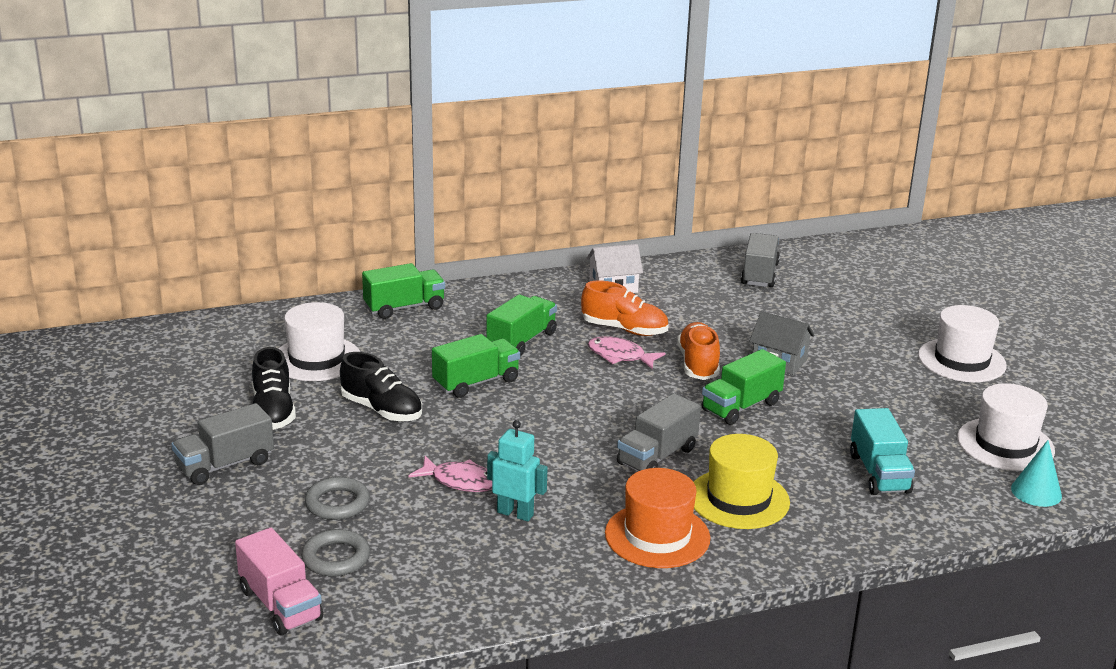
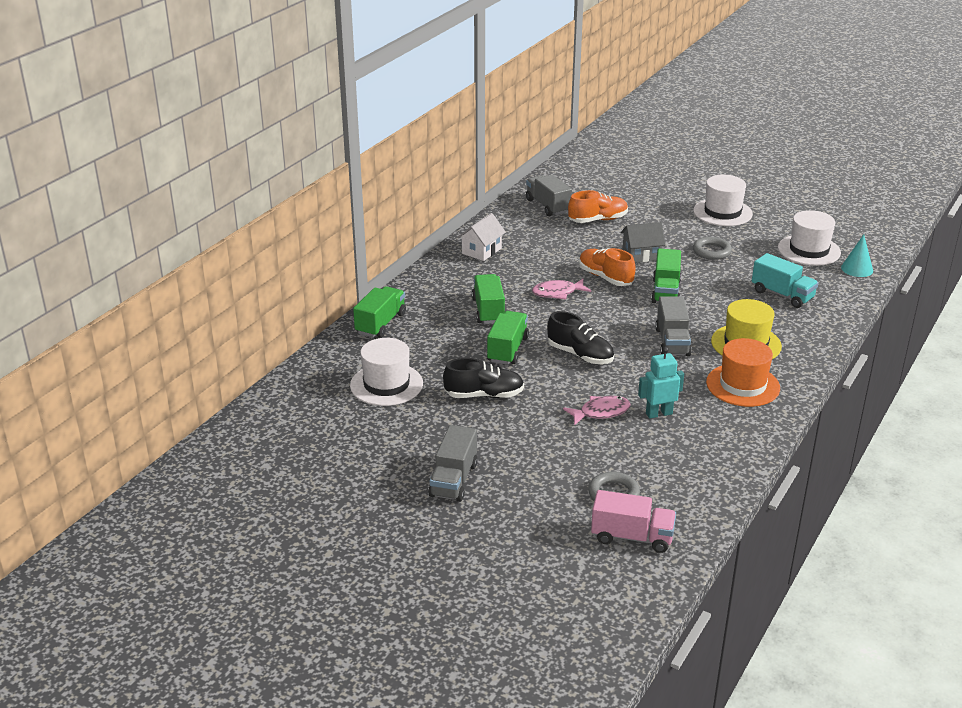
camera: 40 degrees left, 5 degrees up
black shoe [252,347,296,430] -> black shoe moved to [547,311,614,364]
grey ring [305,477,370,520] -> grey ring moved to [693,237,732,260]
orange shoe [581,280,668,336] -> orange shoe moved to [568,190,628,223]

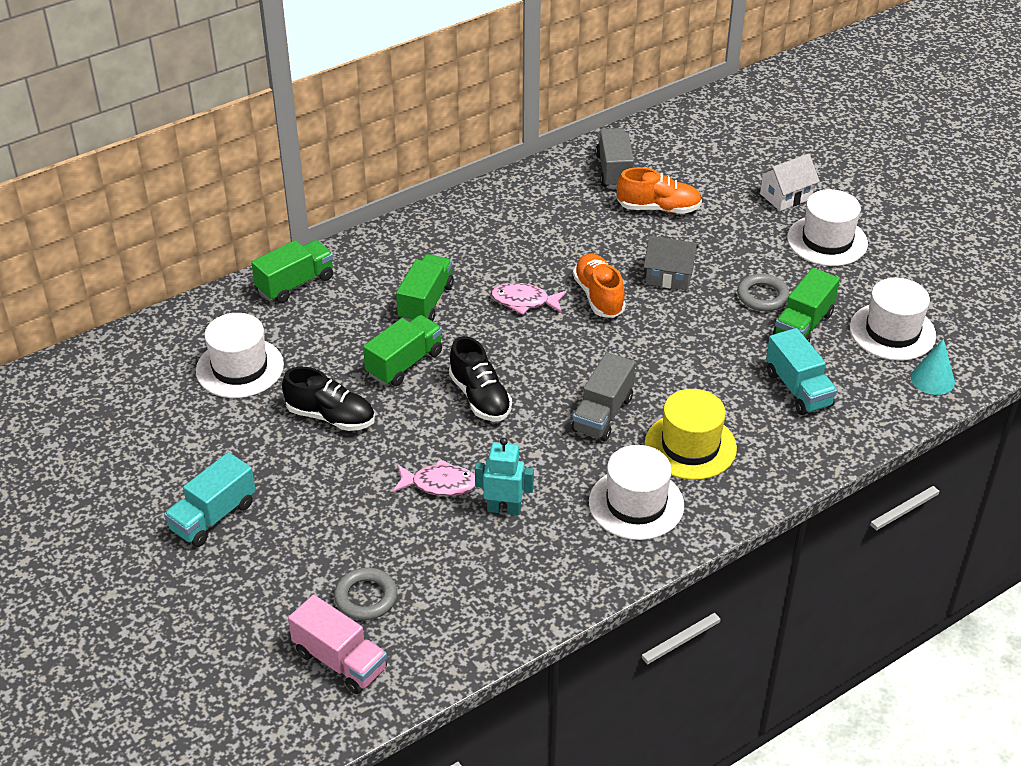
camera: 25 degrees right, 10 degrees up
grey truck [428,425,478,502] -> turquoise truck [164,452,256,547]
white house [458,213,506,261] -> white house moved to [758,154,820,211]
green truck [651,248,681,303] -> green truck moved to [773,268,840,343]
orange hat [706,338,780,407] -> white hat [589,445,684,540]

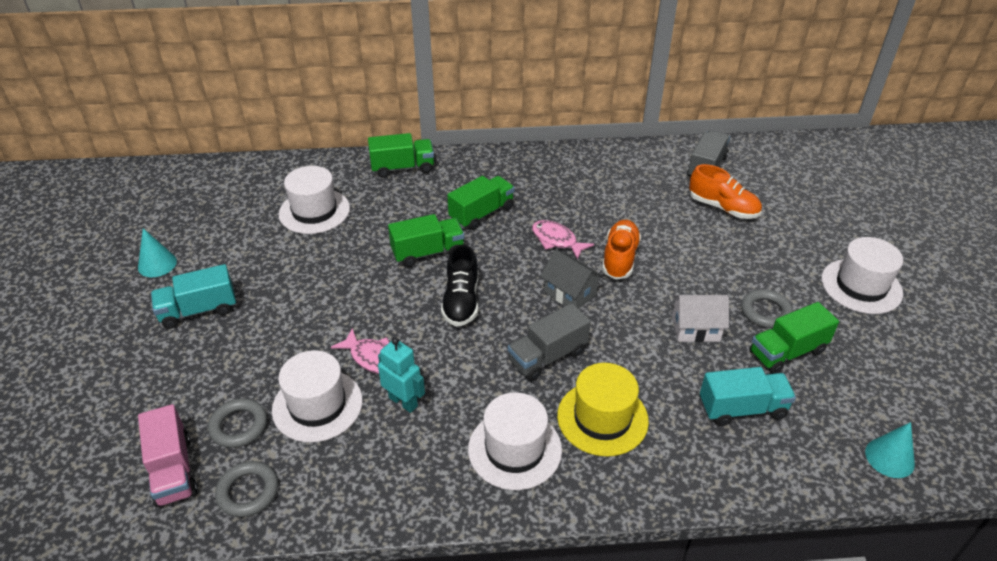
camera: 30 degrees right, 0 degrees up
black shoe [282,367,375,431] -> none
grey house [644,236,699,290] -> grey house moved to [540,250,603,309]
white house [758,154,820,211] -> white house moved to [672,295,729,342]
turquoise truck [766,328,837,415] -> turquoise truck turned 105 degrees counterclockwise [700,367,796,426]
white hat [850,277,936,361] -> white hat moved to [272,350,363,443]
none -> turquoise cone [138,228,177,277]
none -> grey ring [215,461,278,517]

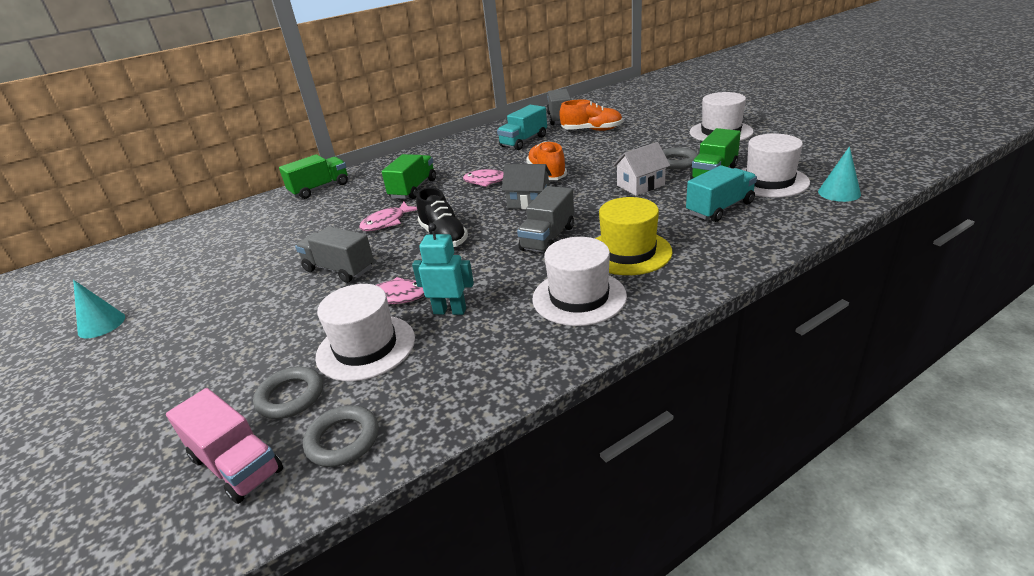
camera: 25 degrees left, 10 degrees down
turquoise truck [151,264,236,329] -> turquoise truck moved to [497,105,547,150]
white hat [279,166,350,234] -> white hat moved to [741,133,810,198]
green truck [388,214,465,267] -> pink fish [359,202,417,231]
none -> grey truck [295,226,374,283]

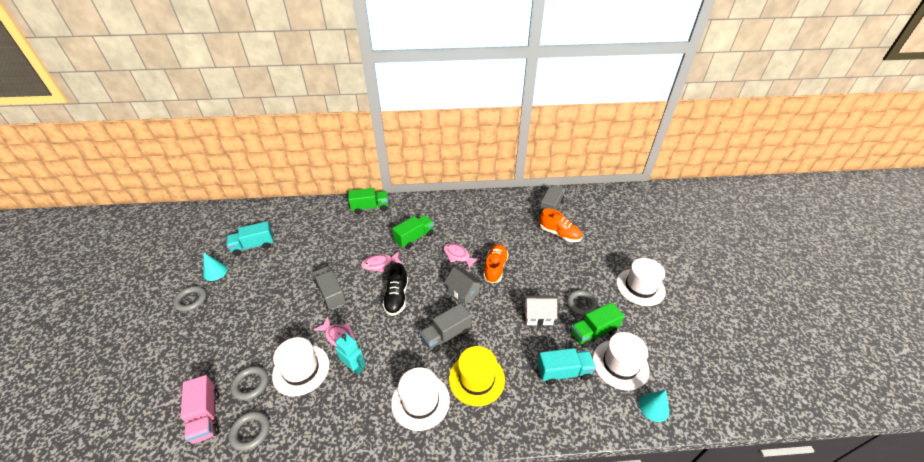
camera: 25 degrees right, 10 degrees up
turquoise truck [497,105,547,150] -> turquoise truck moved to [227,221,274,256]
none -> grey ring [173,286,207,312]

